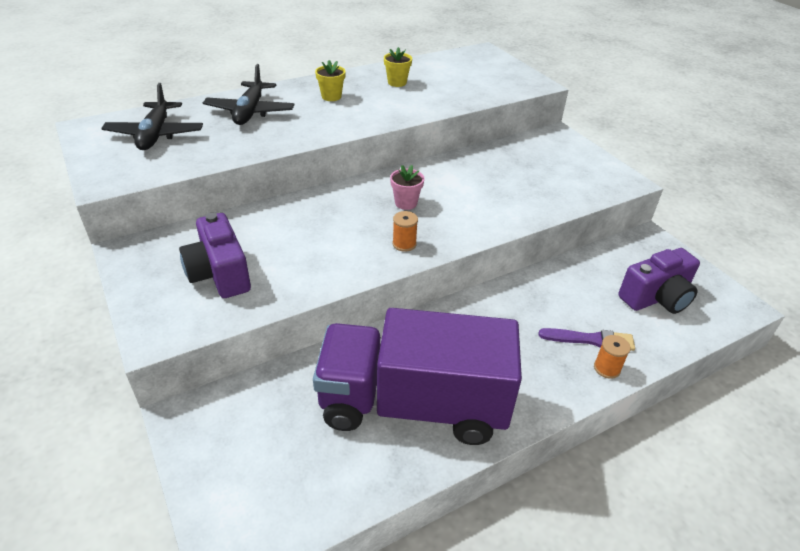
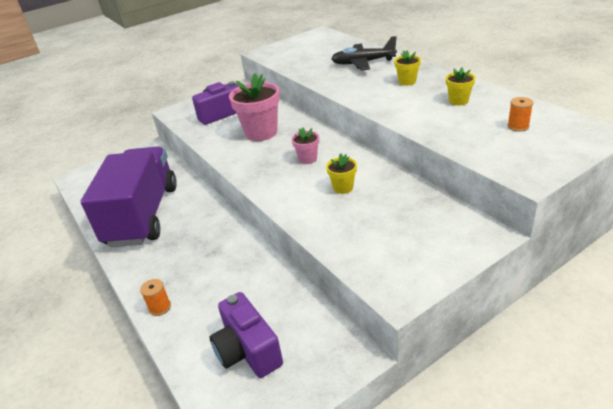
camera: 90 degrees right, 5 degrees down
black plane [101,83,203,150] -> none
orange spool [392,211,418,252] -> orange spool moved to [507,97,533,132]
purple brush [538,328,635,351] -> none
none -> pink flower pot [229,73,280,141]
none -> yellow flower pot [326,153,357,194]

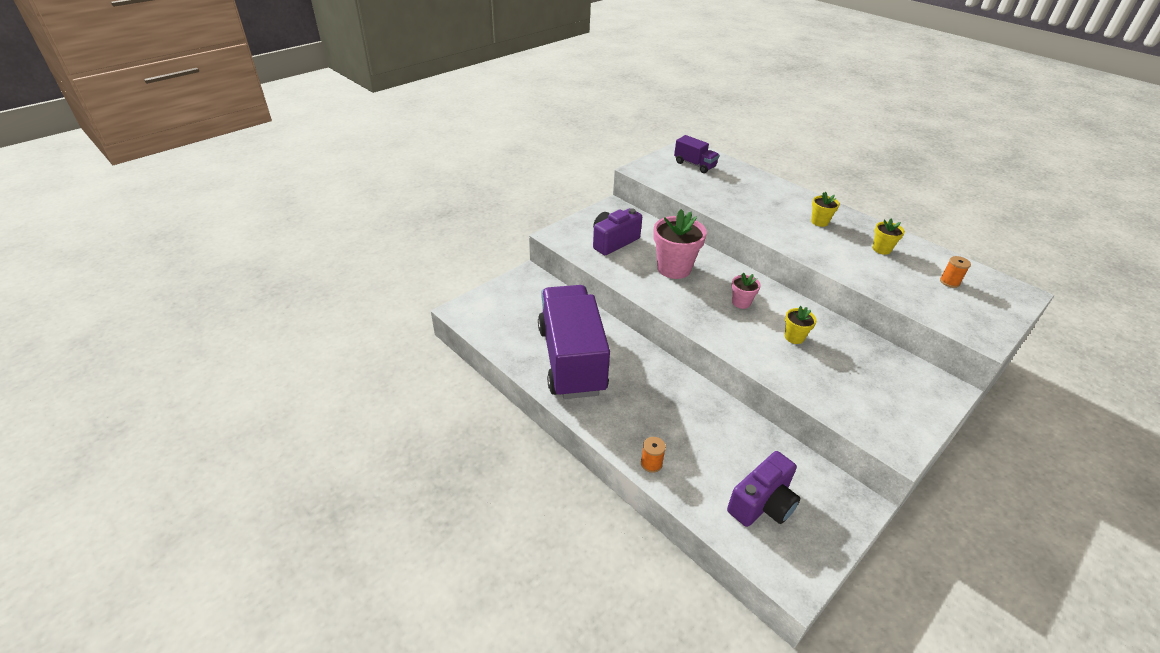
camera: 15 degrees left, 5 degrees up
purple camera [210,292,283,378] -> purple camera turned 90 degrees counterclockwise [727,451,800,527]
black plane [331,36,397,70] -> none
none -> purple truck [674,135,719,173]

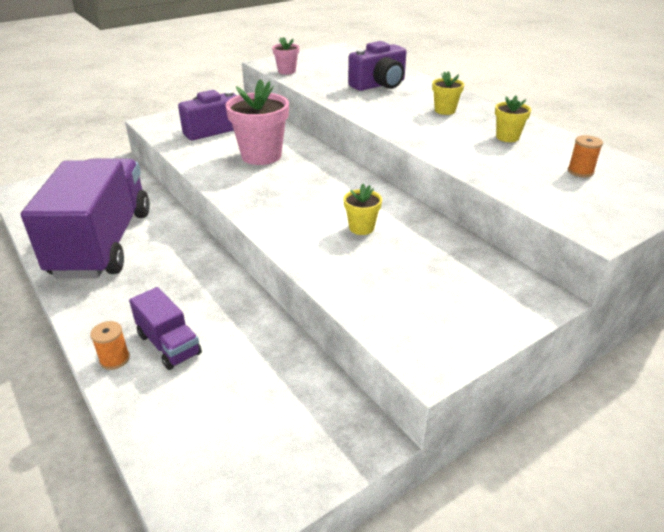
camera: 10 degrees right, 5 degrees down
purple truck [674,135,719,173] -> purple truck moved to [129,287,202,370]
purple camera [727,451,800,527] -> purple camera moved to [348,41,406,91]
pink flower pot [732,272,761,309] -> pink flower pot moved to [272,37,299,74]

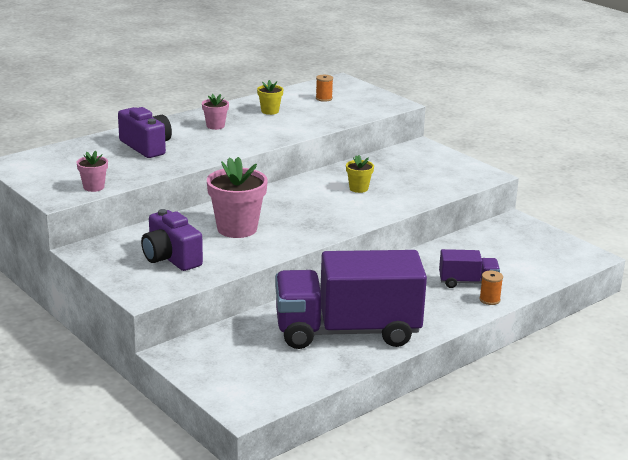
camera: 95 degrees left, 10 degrees down
purple truck [129,287,202,370] -> purple truck turned 45 degrees clockwise [439,249,500,288]
yellow flower pot [432,71,464,115] -> pink flower pot [202,94,229,130]

